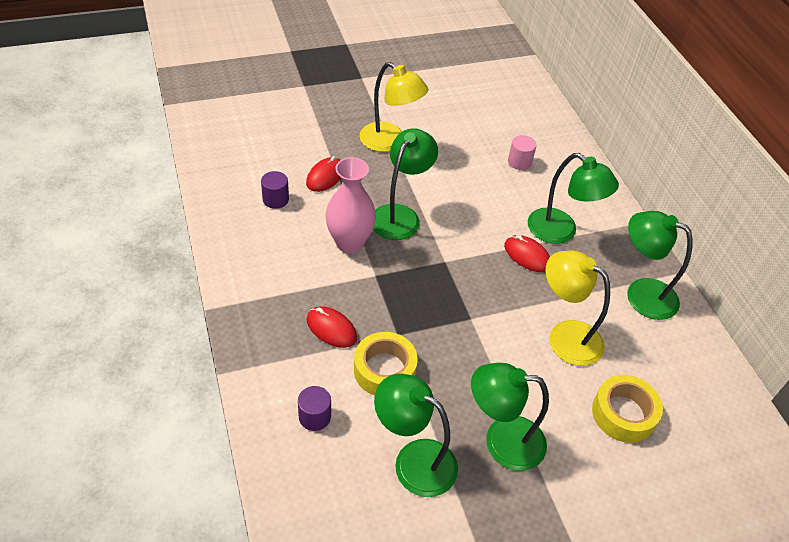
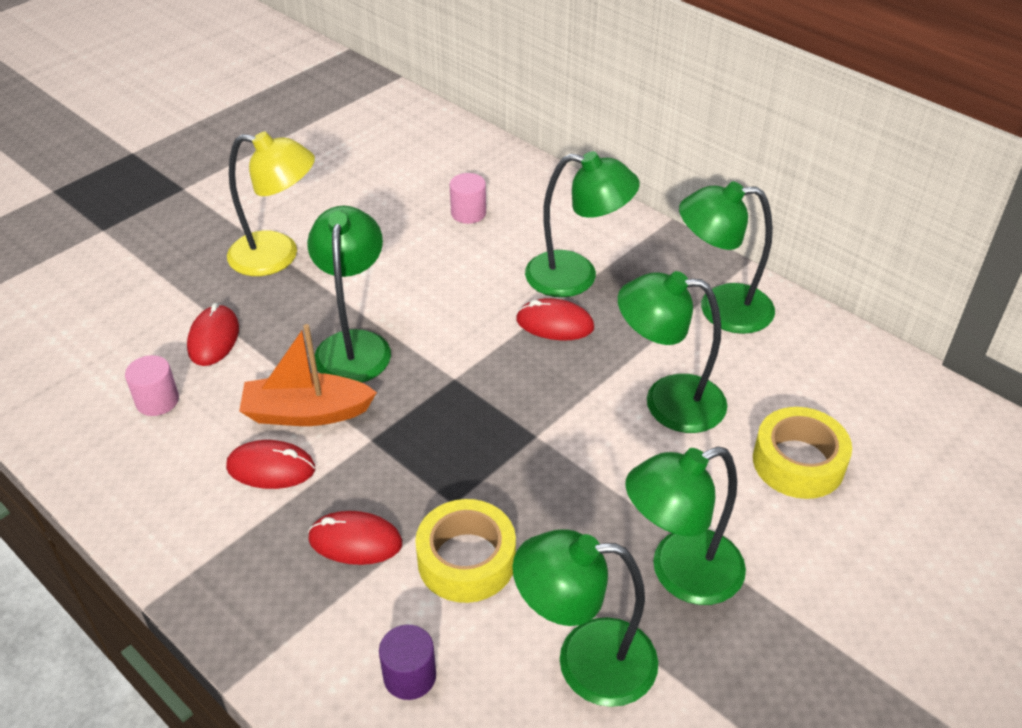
camera: 25 degrees left, 5 degrees down
purple cylinder [261,171,289,209] -> pink cylinder [125,355,179,416]
pink vase [325,157,376,253] -> orange boat [239,324,377,426]
yellow lamp [546,251,610,366] -> green lamp [618,271,727,433]
none -> red mouse [226,440,315,489]

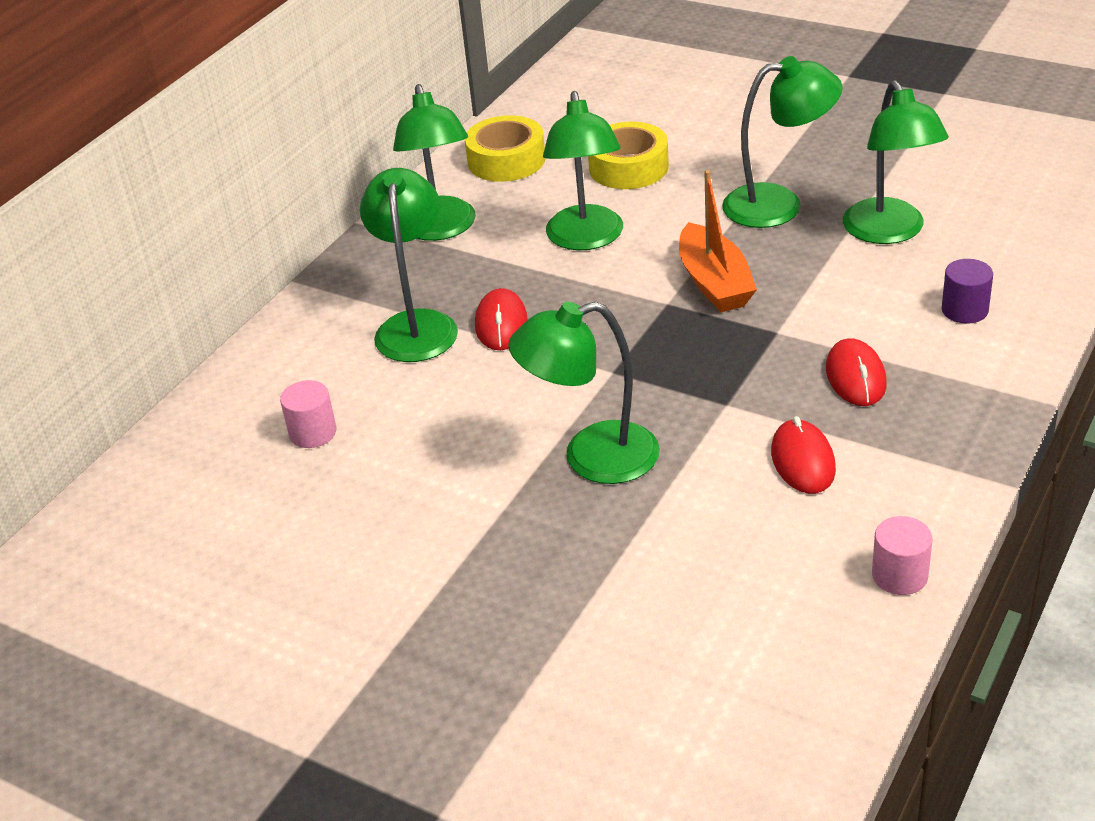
camera: 100 degrees left, 5 degrees down
pink cylinder [125,355,179,416] -> pink cylinder moved to [872,516,933,595]
red mouse [187,303,239,366] -> none
yellow lamp [227,131,315,276] -> none
orange boat [239,324,377,426] -> orange boat moved to [679,170,757,312]
yellow tape [415,499,516,603] -> yellow tape moved to [465,115,545,182]
green lamp [626,447,746,605] -> green lamp turned 60 degrees counterclockwise [722,56,843,228]

